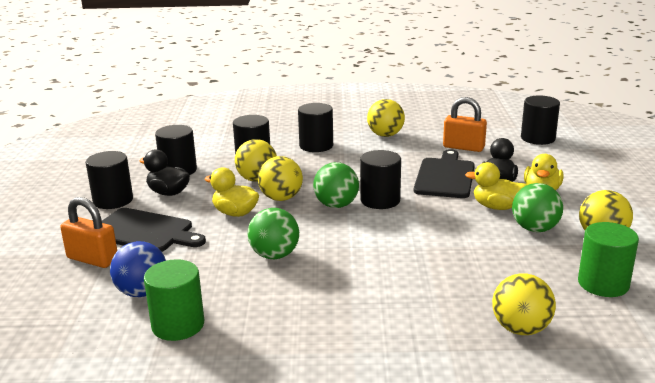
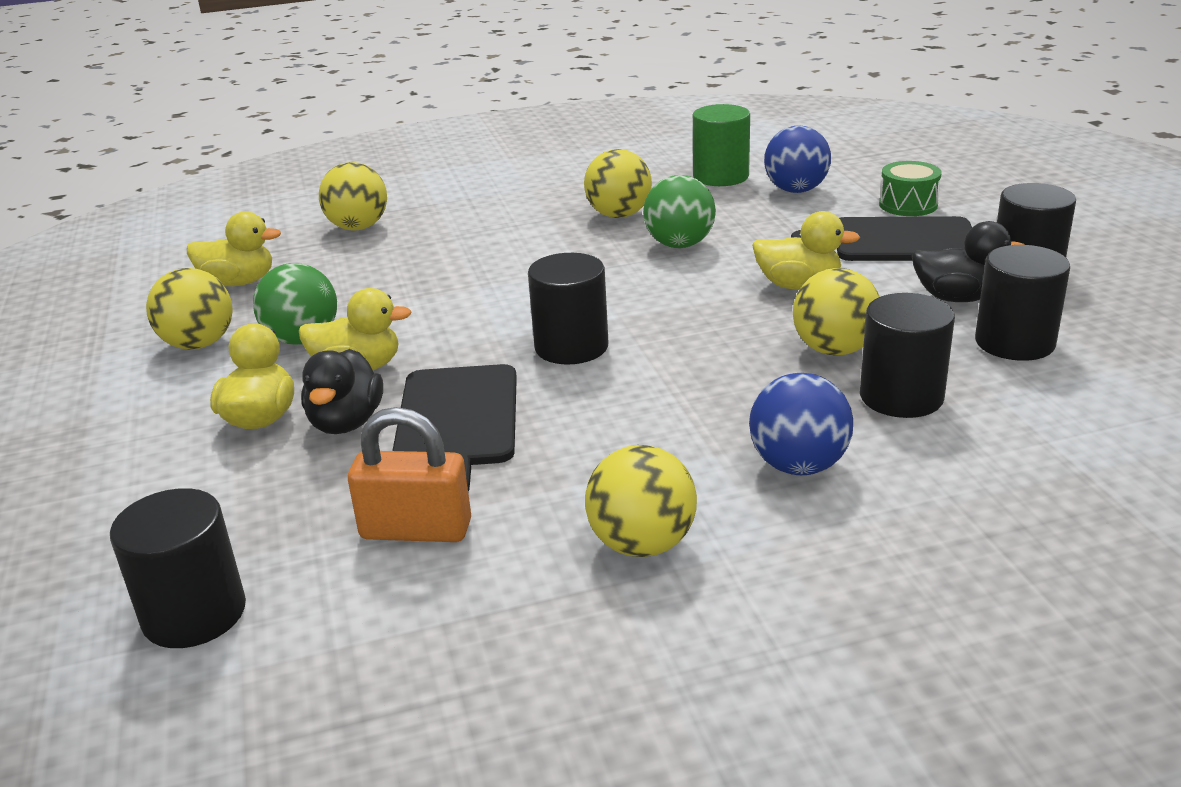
camera: 165 degrees right, 5 degrees up
orange padlock [60,197,117,268] -> green drum [879,161,942,216]
yellow ball [258,156,303,201] -> yellow ball moved to [584,149,652,218]
black cylinder [298,103,333,152] -> blue ball [749,373,853,475]
green ball [313,162,359,208] -> none
green cylinder [578,222,639,297] -> yellow duck [187,212,281,286]

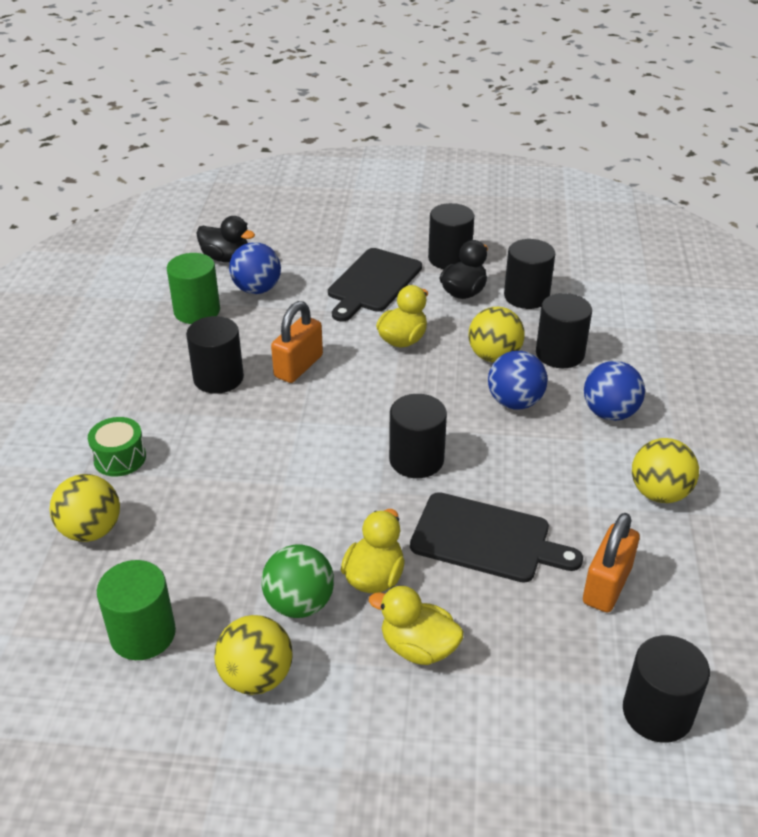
camera: 70 degrees left, 10 degrees up
yellow duck [187,212,281,286] -> green cylinder [97,560,176,660]
black duck [301,349,383,434] -> black duck moved to [196,216,255,262]
yellow ball [584,149,652,218] -> black cylinder [186,316,244,394]
green ball [643,175,716,248] -> orange padlock [271,301,323,383]
green drum [879,161,942,216] -> green drum moved to [88,417,146,476]
none -> blue ball [488,351,547,410]

